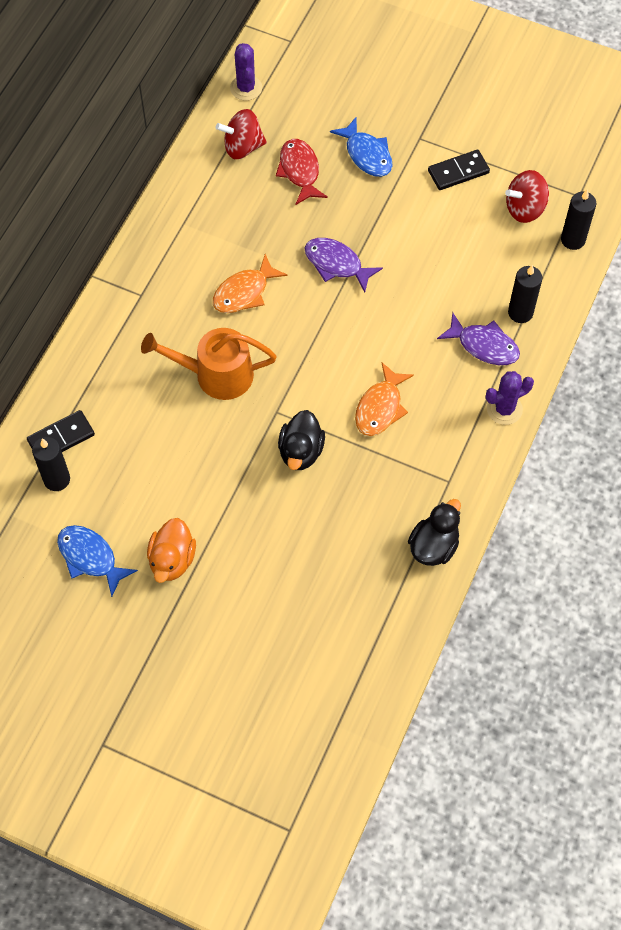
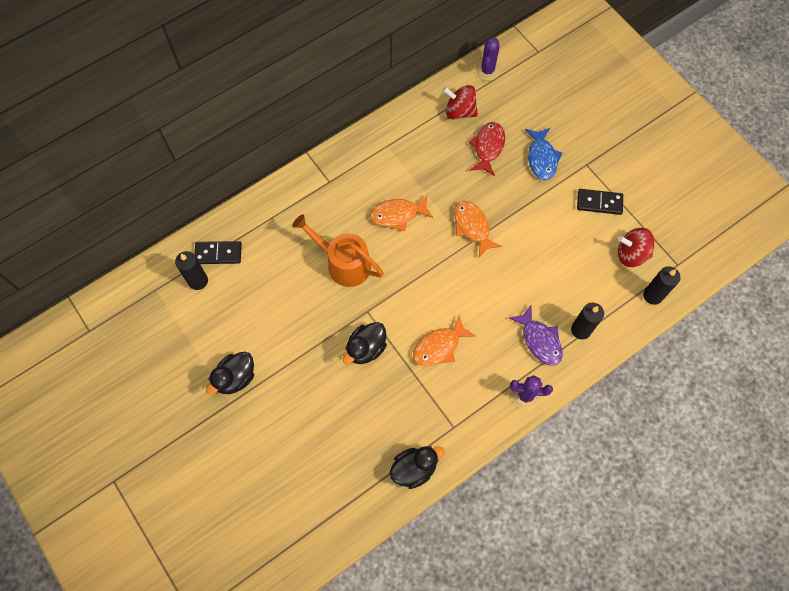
camera: 30 degrees right, 5 degrees up
blue fish [57,525,138,597] -> none
orange duck [147,518,196,583] -> black duck [206,351,254,395]
purple fish [305,238,383,292] -> orange fish [454,201,502,257]

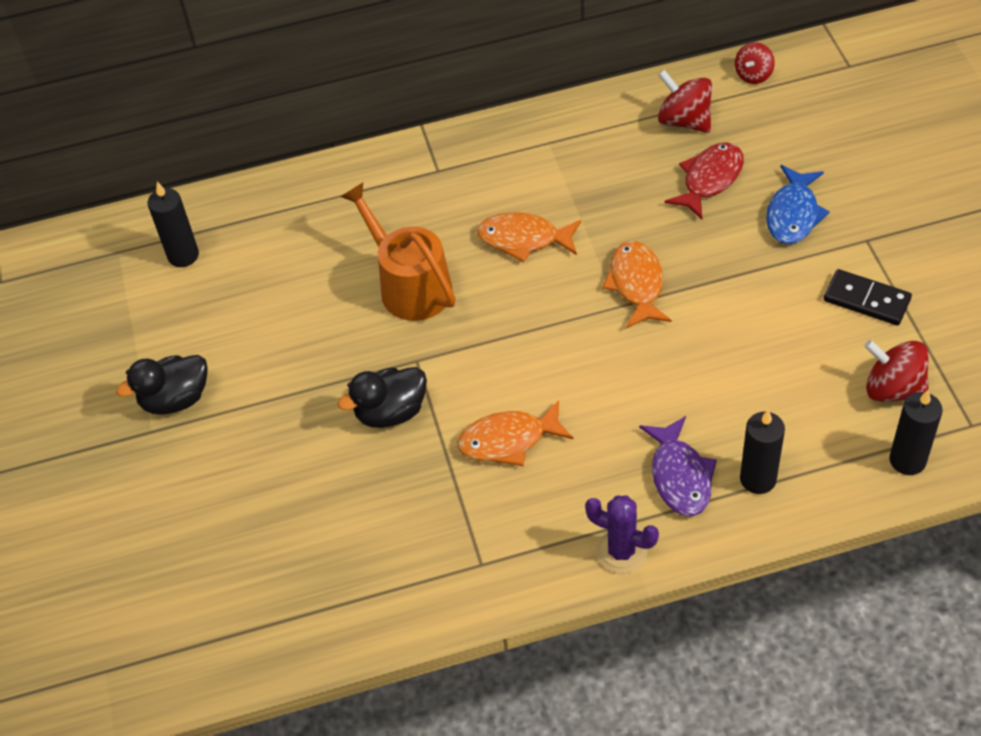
camera: 25 degrees right, 15 degrees down
black domino [194,241,242,264] -> none
black duck [390,446,445,489] -> none
purple cactus [475,37,500,81] -> red spinning top [735,42,775,84]

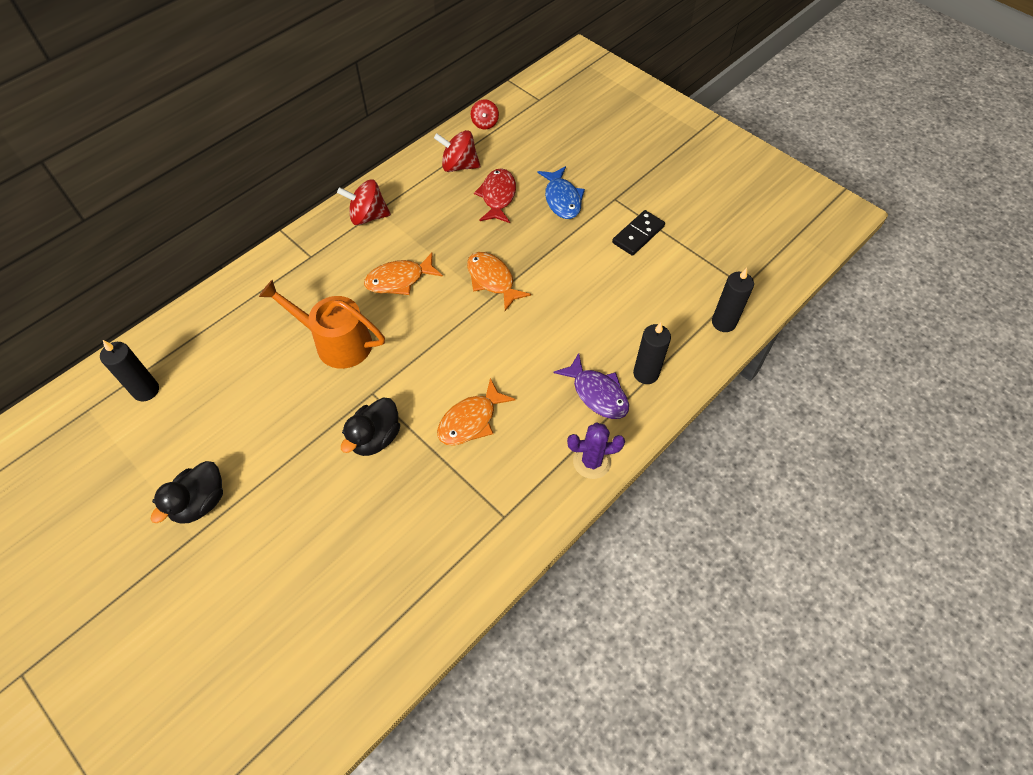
camera: 35 degrees left, 5 degrees up
black domino [824,269,912,326] -> black domino turned 45 degrees counterclockwise [612,210,665,256]
red spinning top [864,340,929,402] -> red spinning top moved to [337,179,391,225]

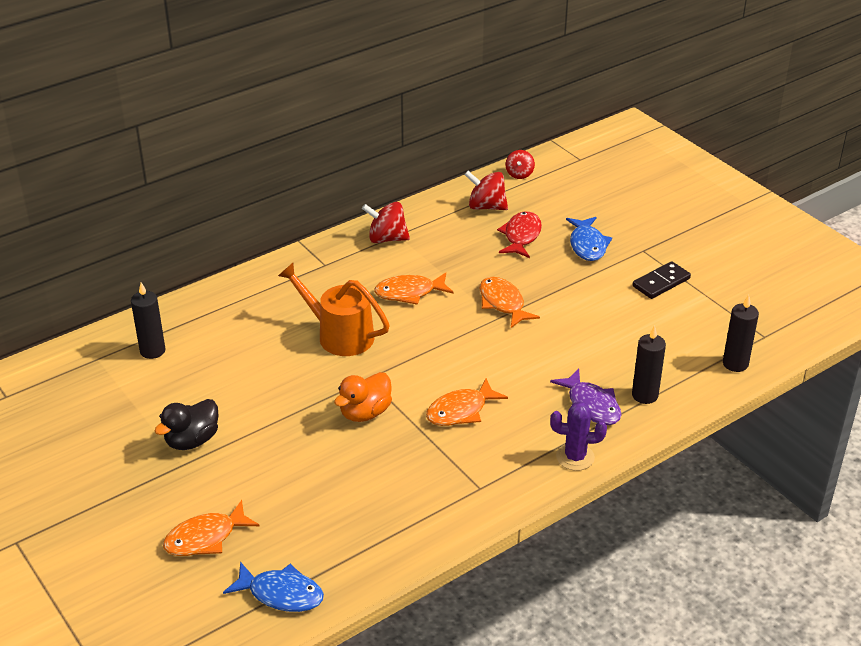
camera: 10 degrees right, 20 degrees down
black duck [341,397,400,456] -> orange duck [334,372,392,422]
none -> orange fish [163,500,260,556]
none -> blue fish [223,562,324,612]

